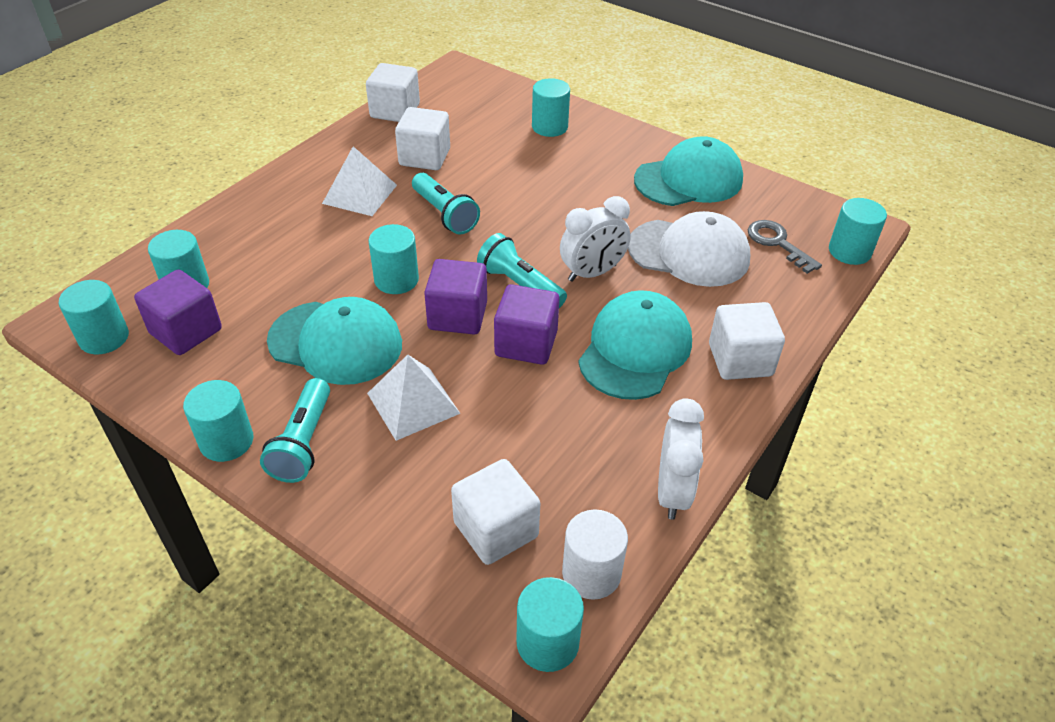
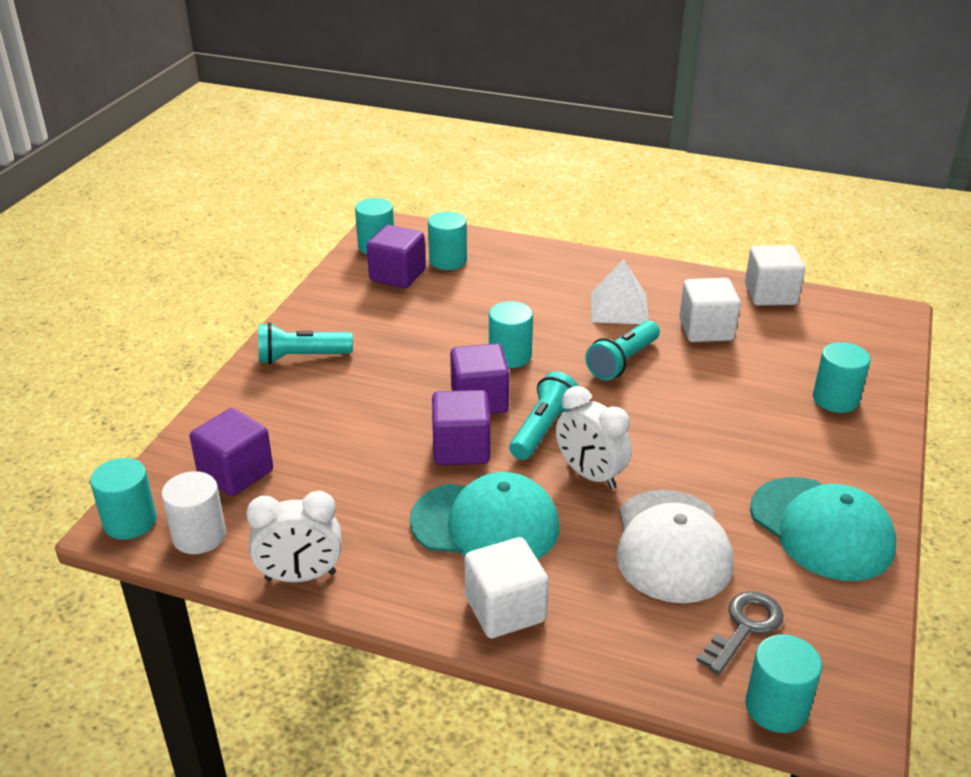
camera: 75 degrees right, 10 degrees down
turquoise cylinder [183,380,253,462] -> none
turquoise cap [267,297,402,385] -> none
white pyramid [367,355,460,441] -> none
white cube [451,459,540,565] -> purple cube [190,408,273,496]

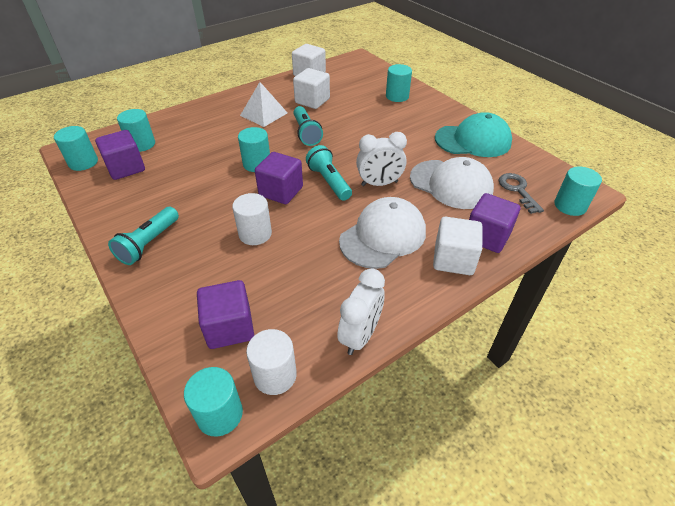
camera: 55 degrees left, 10 degrees up
turquoise cap [410,472,559,560] -> white cap [339,197,426,269]
purple cube [432,390,490,465] -> purple cube moved to [469,193,520,253]
none -> white cylinder [232,193,272,245]

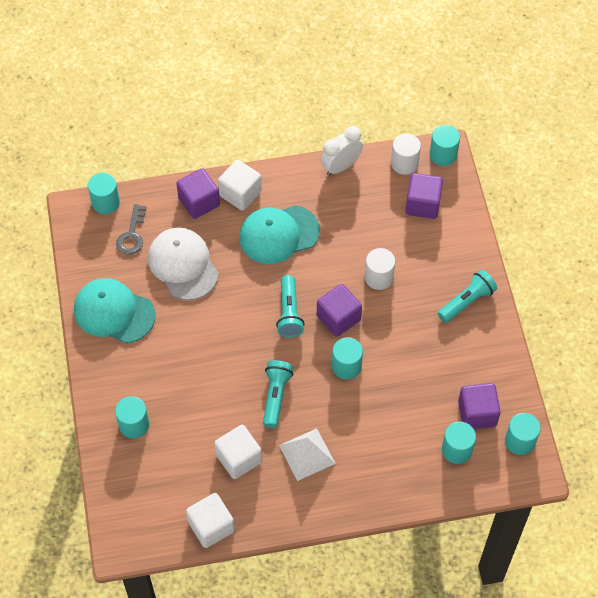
camera: 155 degrees left, 15 degrees up
white cap [339,197,426,269] -> turquoise cap [239,205,320,264]
white clock [356,132,407,186] -> none

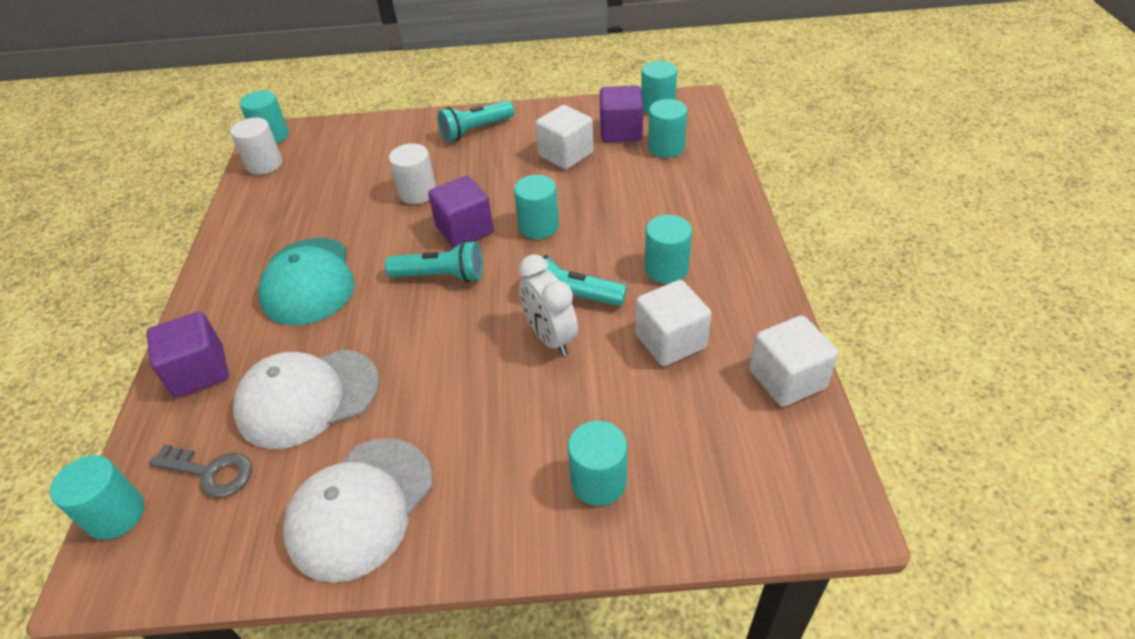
camera: 80 degrees left, 15 degrees down
turquoise cap [74,278,156,343] -> white cap [283,438,433,583]
white cube [218,160,262,211] -> white cube moved to [535,105,594,169]
white pyramid [279,428,336,481] -> turquoise cylinder [645,215,692,284]
white clock [321,126,363,176] -> white clock moved to [519,254,578,356]
purple cube [405,173,443,219] -> none
turquoise flashlight [438,270,497,323] -> turquoise flashlight turned 90 degrees counterclockwise [437,100,514,142]

